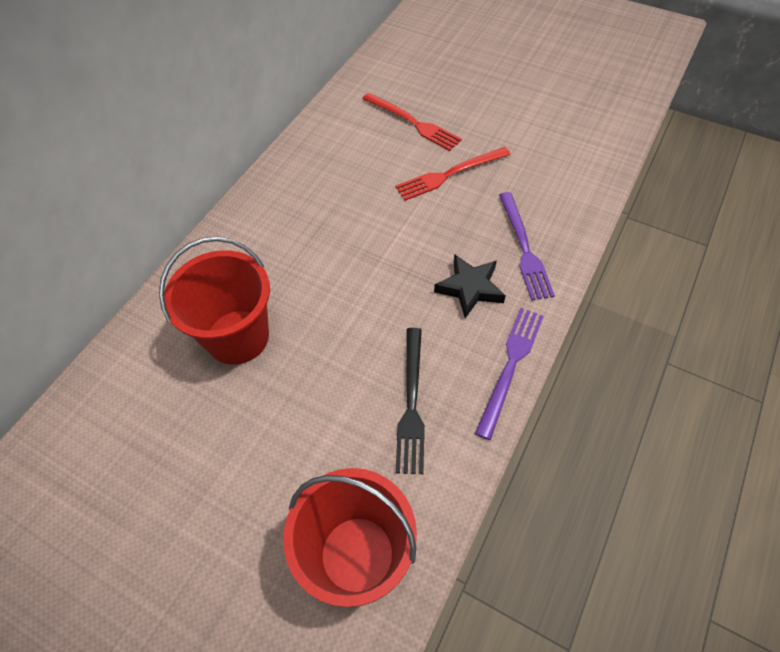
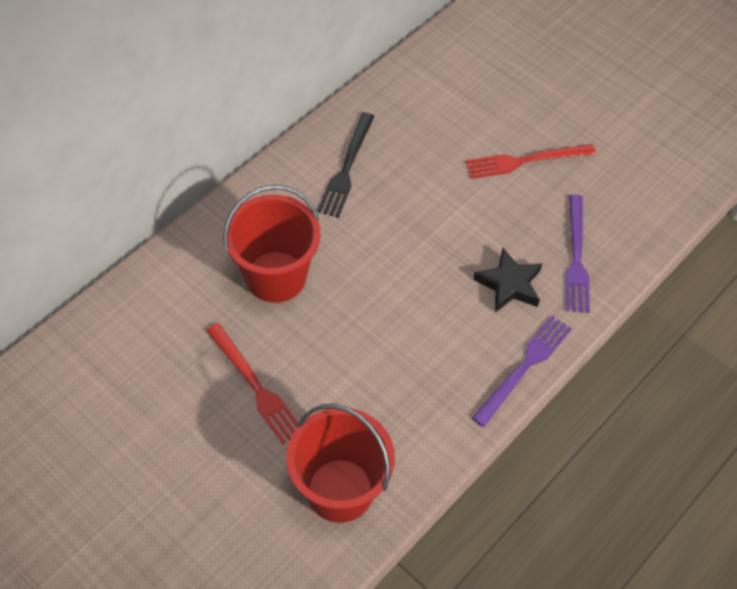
camera: 10 degrees right, 0 degrees up
red fork [362,93,462,151] -> red fork moved to [206,323,298,444]
black fork [396,328,425,474] -> black fork moved to [317,112,375,218]

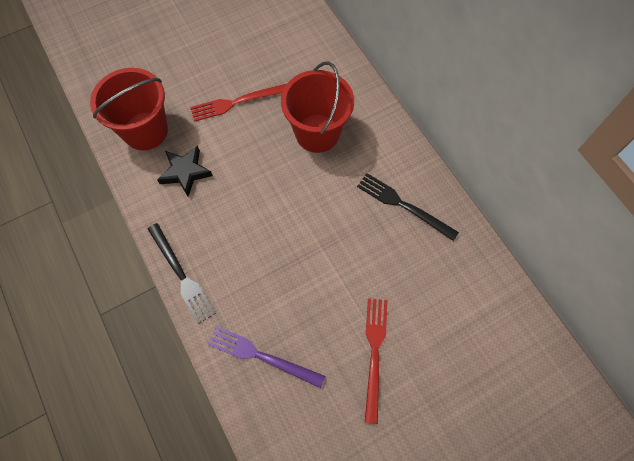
camera: 110 degrees right, 10 degrees up
purple fork [472,315,572,427] -> black fork [148,223,216,324]
black star [473,248,543,313] -> black star moved to [157,146,213,196]

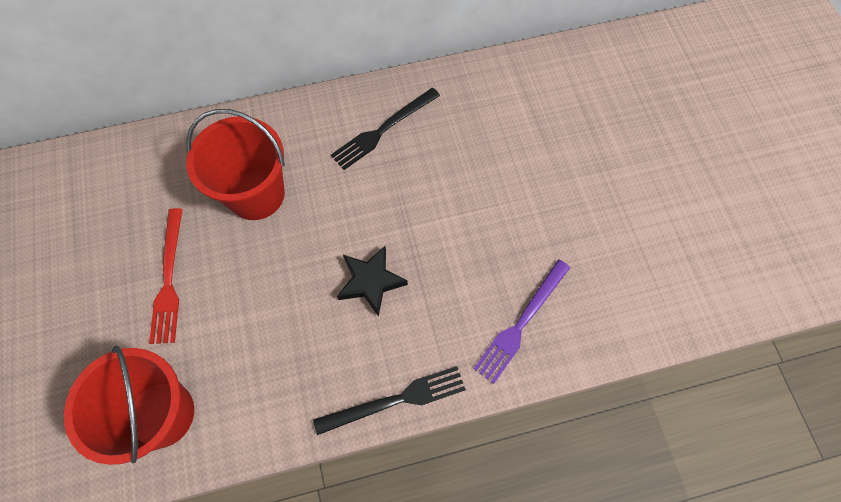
camera: 75 degrees left, 0 degrees up
black star [157,146,213,196] -> black star moved to [337,246,408,317]
red fork [365,298,388,424] -> none

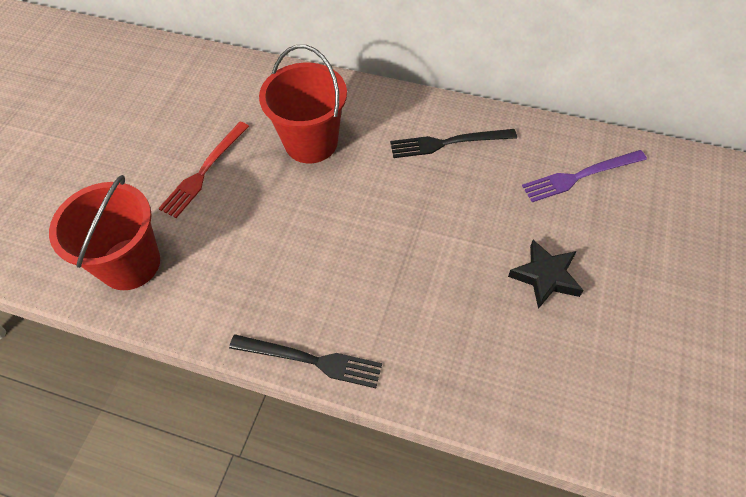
camera: 35 degrees right, 10 degrees down
black star [337,246,408,317] -> black star moved to [508,240,584,309]
purple fork [474,259,570,384] -> purple fork moved to [522,150,647,202]

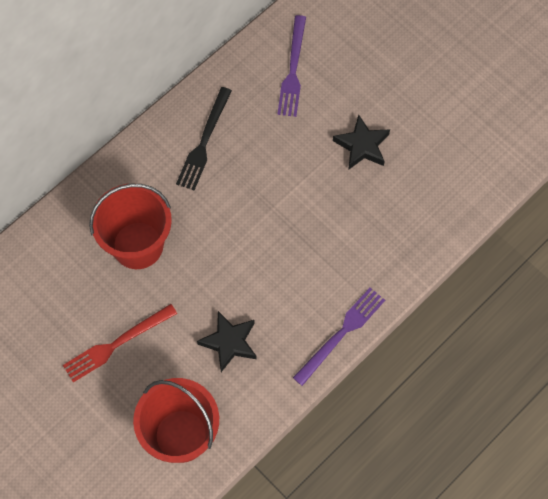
camera: 65 degrees left, 10 degrees up
red fork [158,122,249,218] -> red fork turned 90 degrees clockwise [63,304,177,382]
black fork [229,334,382,388] -> purple fork [293,288,385,386]
none -> black star [197,311,257,372]

